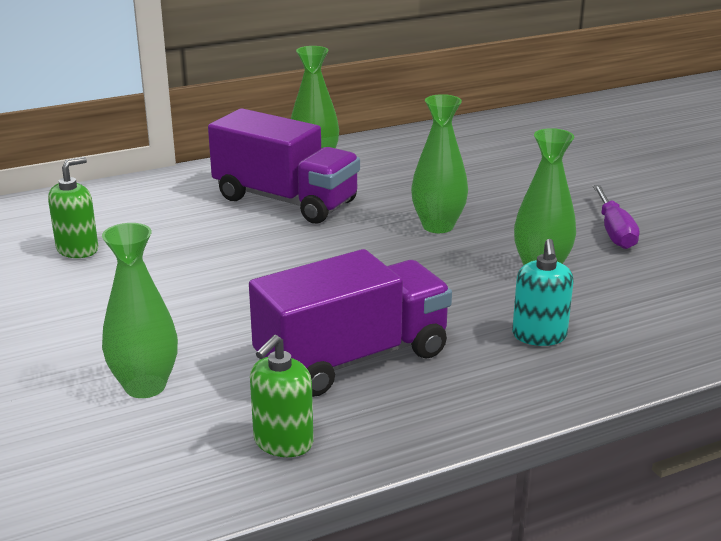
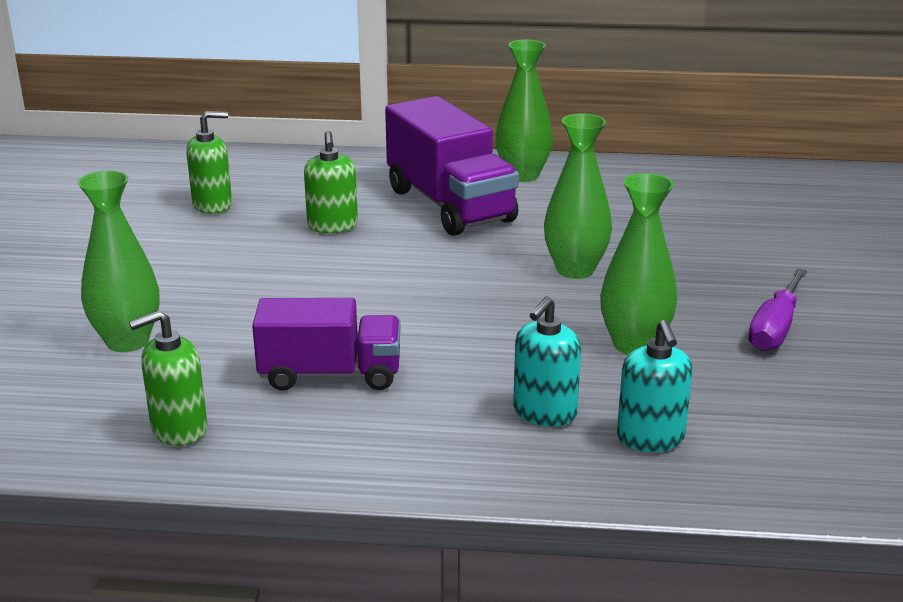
camera: 30 degrees right, 0 degrees up
purple truck [249,249,452,397] -> purple truck [252,298,401,391], size x0.67
none -> green soap dispenser [304,131,358,233]
none -> turquoise soap dispenser [617,320,693,452]

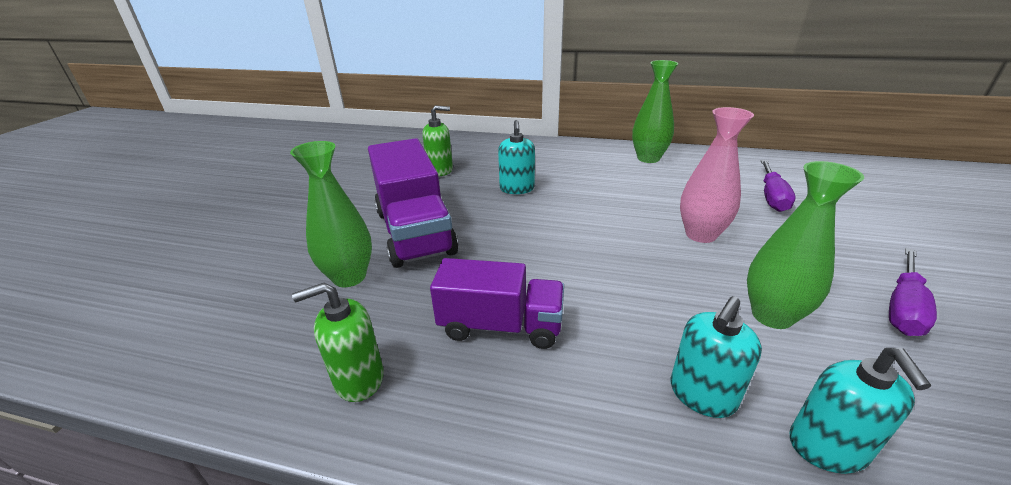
camera: 10 degrees right, 5 degrees up
green soap dispenser [304,131,358,233] -> turquoise soap dispenser [498,120,535,194]
purple truck [385,96,519,236] -> purple truck moved to [368,138,458,268]
green vase [544,113,612,279] -> pink vase [680,107,754,243]
none -> purple screwdriver [761,160,796,212]

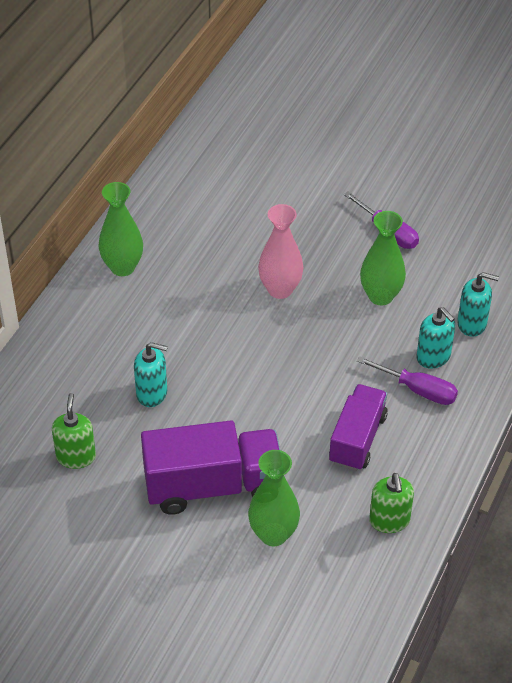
camera: 80 degrees left, 15 degrees up
purple screwdriver [761,160,796,212] -> purple screwdriver moved to [357,356,458,405]

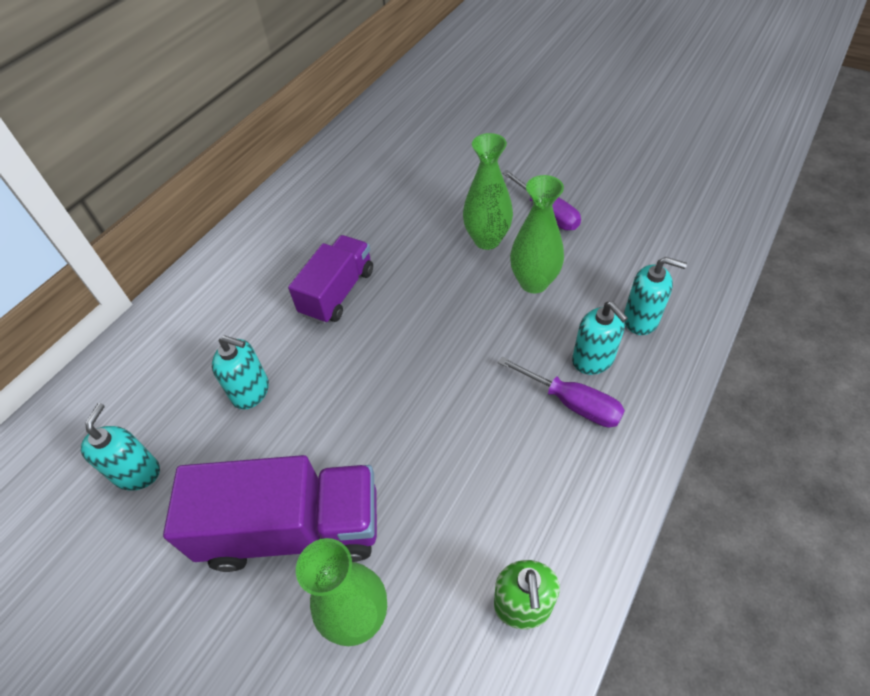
camera: 10 degrees right, 5 degrees up
green soap dispenser [52,393,96,469] -> turquoise soap dispenser [81,403,160,491]
green vase [99,182,143,276] -> green vase moved to [463,133,513,250]
pink vase [258,204,303,299] -> none
purple truck [329,384,388,471] -> purple truck moved to [288,235,373,324]

